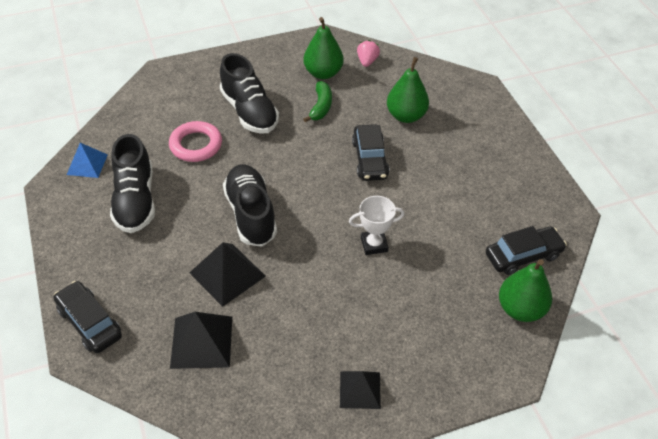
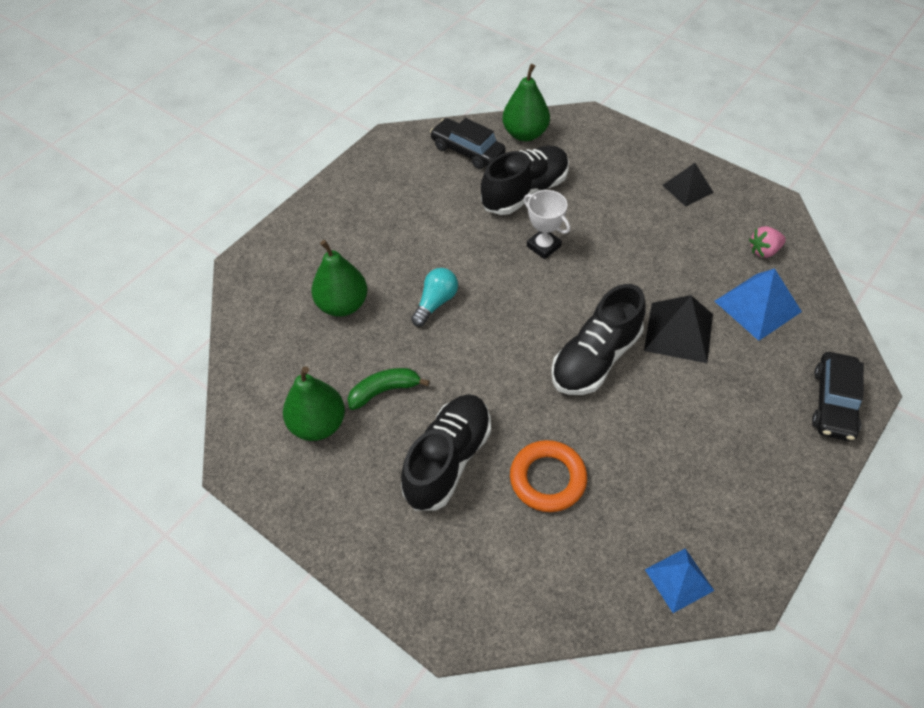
camera: 120 degrees left, 5 degrees up
black shoe [110,134,155,233] -> black shoe moved to [481,146,569,215]
pink ring [169,121,222,162] -> orange ring [510,440,587,512]
black pyramid [170,312,232,369] -> blue pyramid [714,268,802,341]
black car [352,124,390,181] -> turquoise light bulb [411,268,458,327]
pink strawberry [357,40,380,67] -> pink strawberry moved to [749,226,786,258]

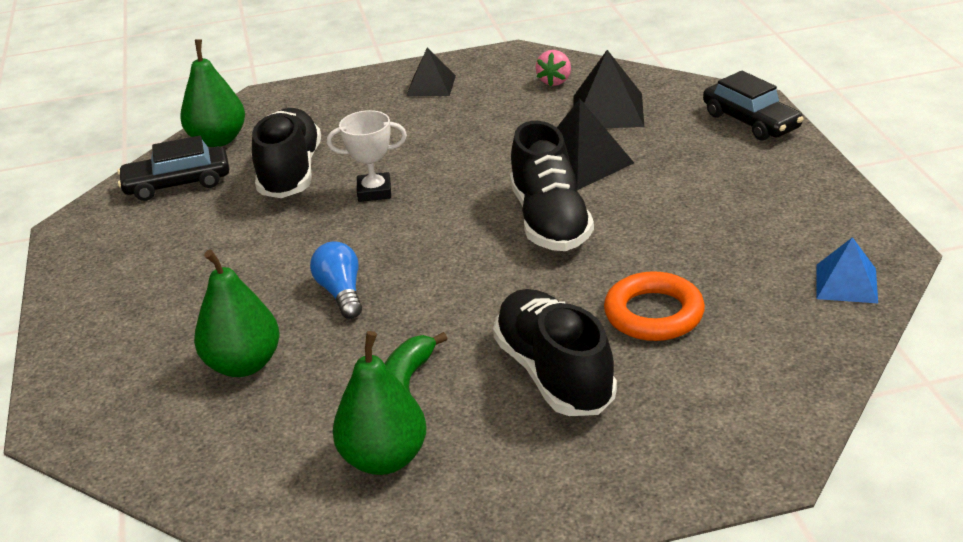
camera: 50 degrees left, 20 degrees down
turquoise light bulb [411,268,458,327] -> blue light bulb [310,241,362,319]
blue pyramid [714,268,802,341] -> black pyramid [573,50,644,128]

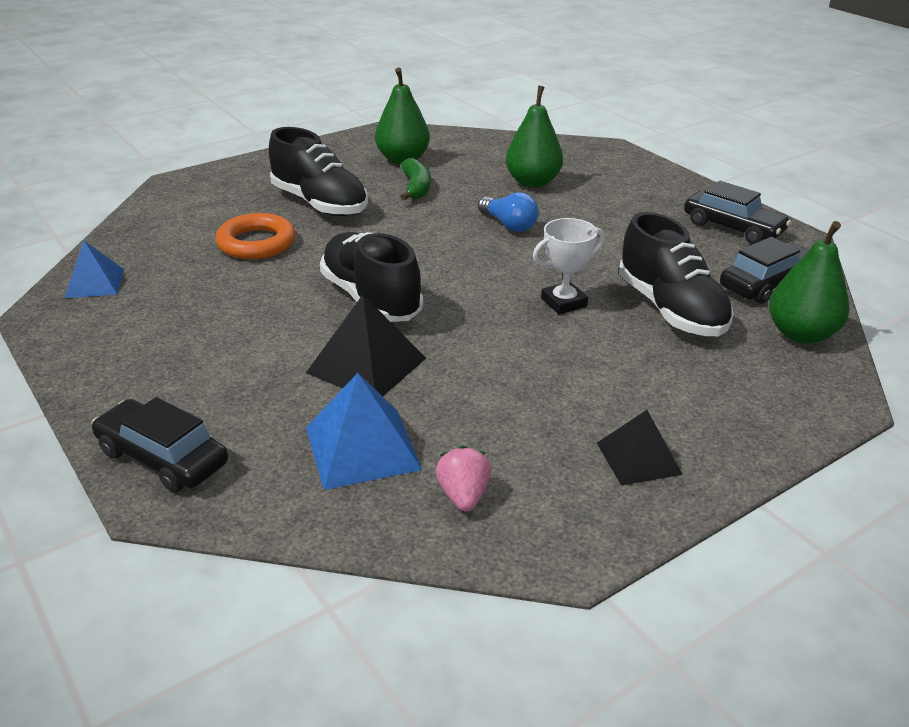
camera: 155 degrees right, 0 degrees up
black pyramid [573,50,644,128] -> blue pyramid [306,373,422,490]
none -> black car [684,181,791,244]

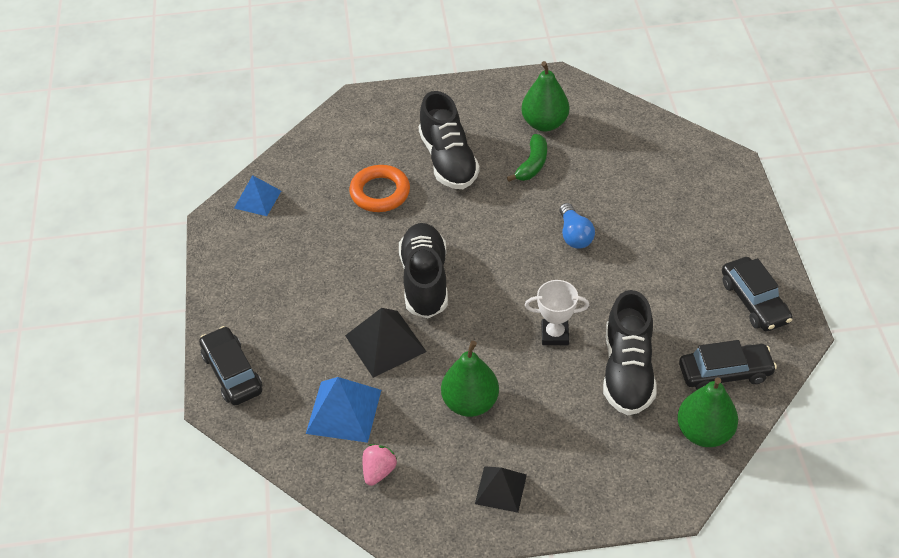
camera: 30 degrees right, 15 degrees up
green pear [506,86,563,188] -> green pear moved to [441,341,499,417]

